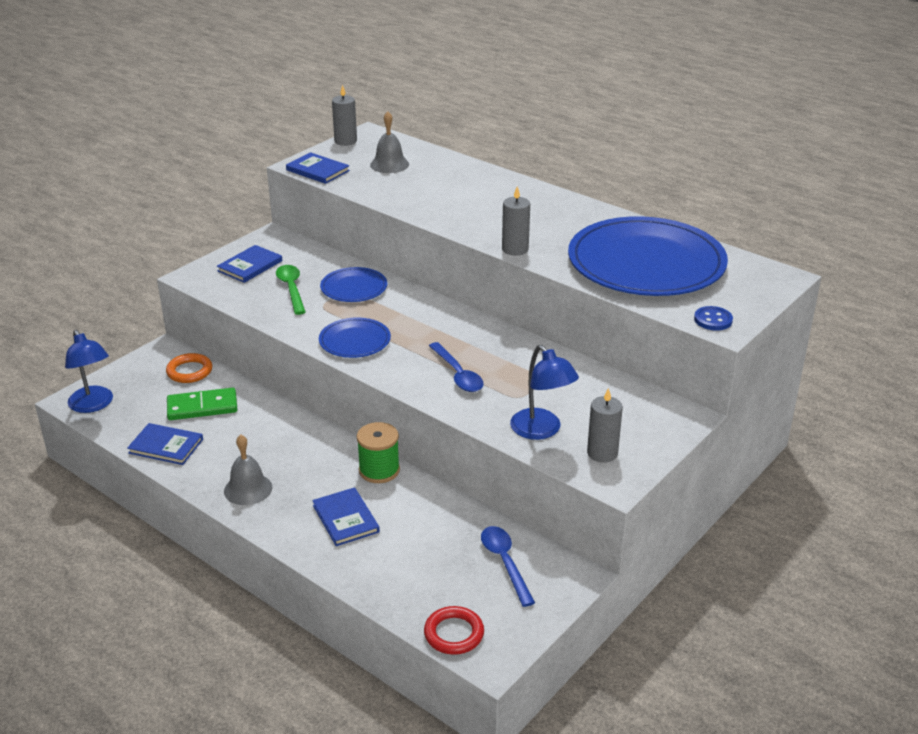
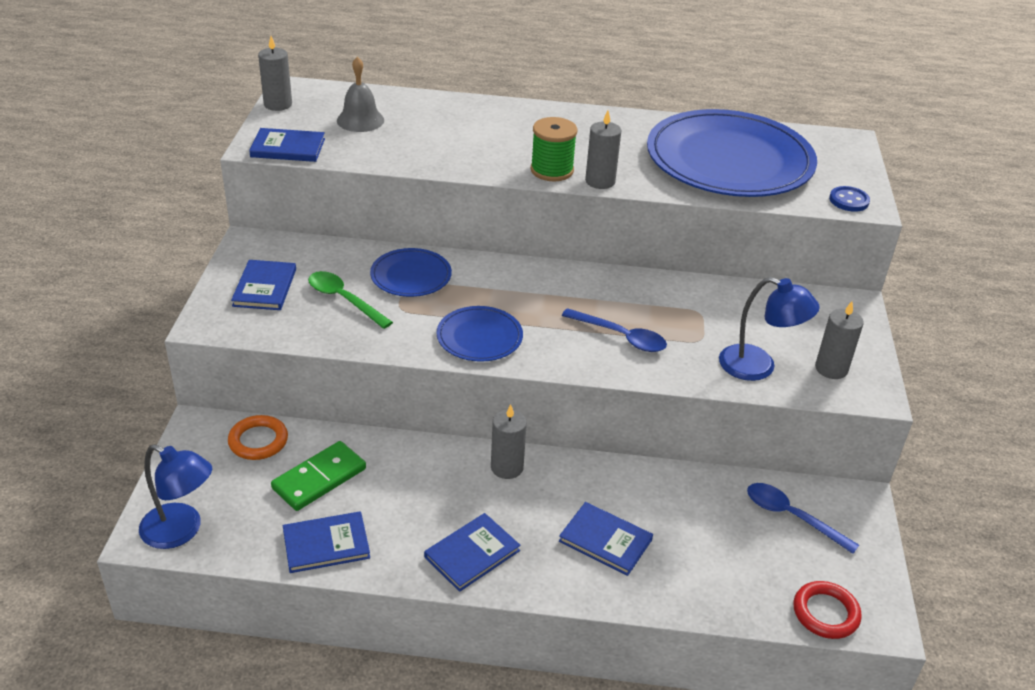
camera: 35 degrees left, 5 degrees up
grey bell [224,435,273,505] -> blue book [424,513,521,592]
green spool [357,422,400,483] -> green spool moved to [531,117,577,181]
none -> grey candle [491,404,527,479]

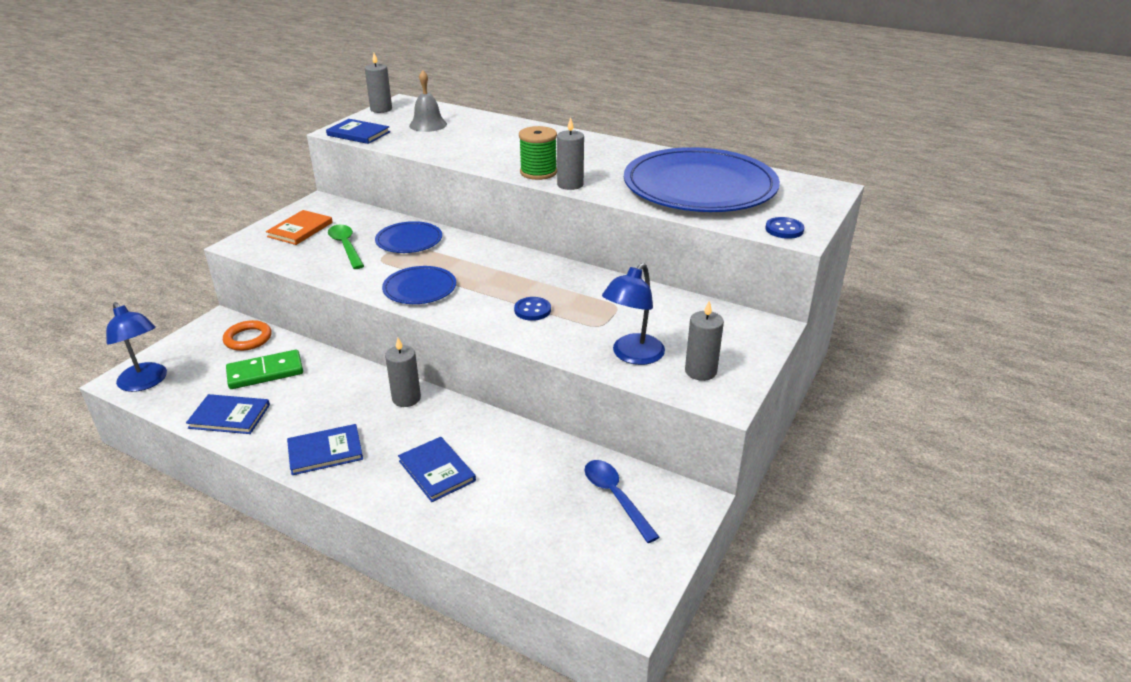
camera: 25 degrees right, 5 degrees down
blue book [231,260,296,310] -> orange book [266,210,333,245]
blue spoon [562,308,667,352] -> blue button [514,297,551,321]
blue lamp [719,277,820,381] -> blue lamp turned 75 degrees clockwise [602,263,665,365]
red ring [793,581,862,639] -> none

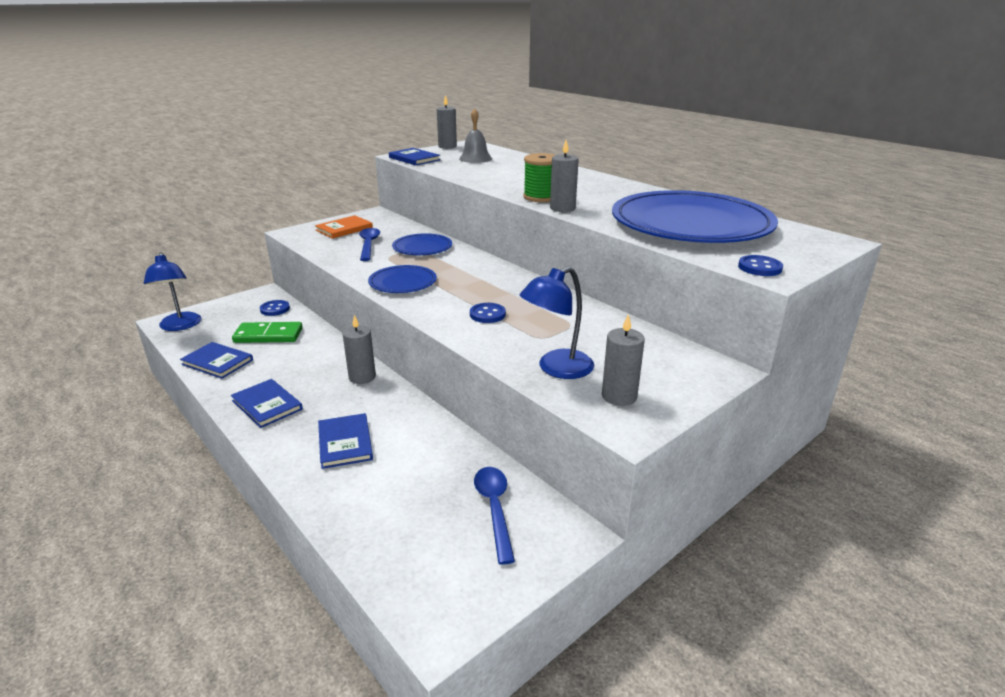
camera: 20 degrees right, 5 degrees down
orange ring [223,320,272,351] -> blue button [260,300,290,316]
blue book [287,424,363,475] -> blue book turned 45 degrees clockwise [231,379,303,428]
green spoon [328,225,364,269] -> blue spoon [359,228,380,261]

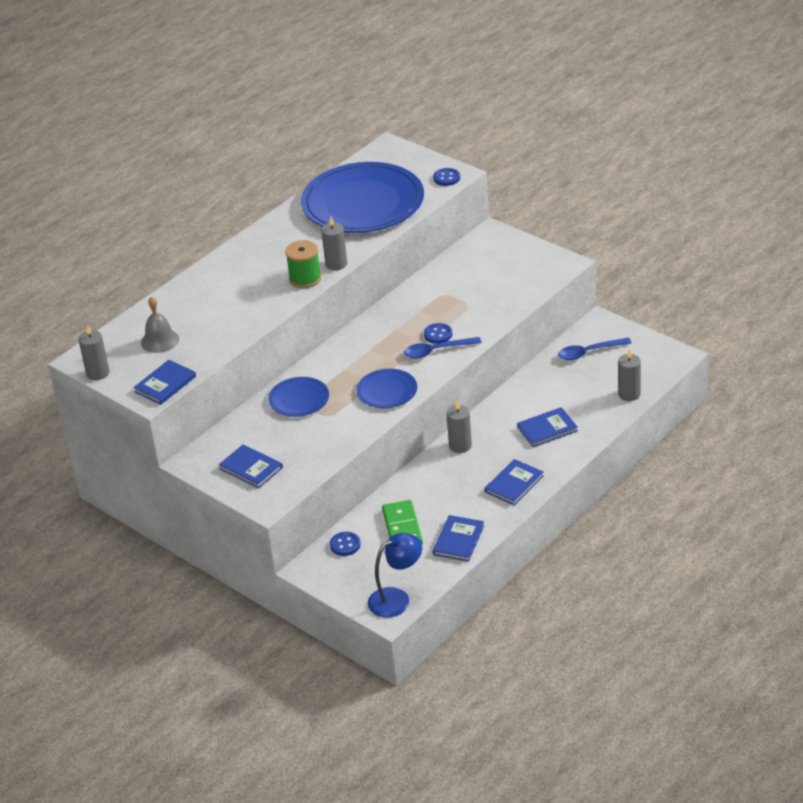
camera: 95 degrees left, 10 degrees up
orange book [315,215,373,239] -> blue book [219,445,283,489]
blue spoon [359,228,380,261] -> blue spoon moved to [404,337,481,358]
blue lamp [520,267,594,379] -> none
grey candle [602,314,645,406] -> grey candle moved to [618,349,641,401]

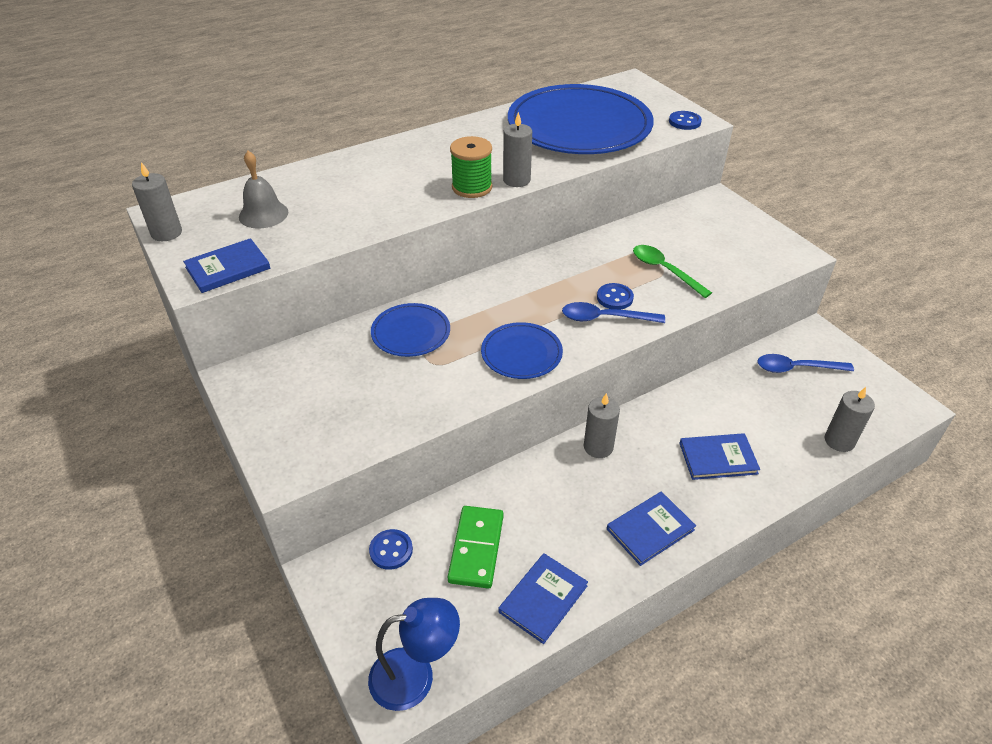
camera: 15 degrees right, 5 degrees up
blue book [219,445,283,489] -> none
none -> green spoon [633,245,712,298]

